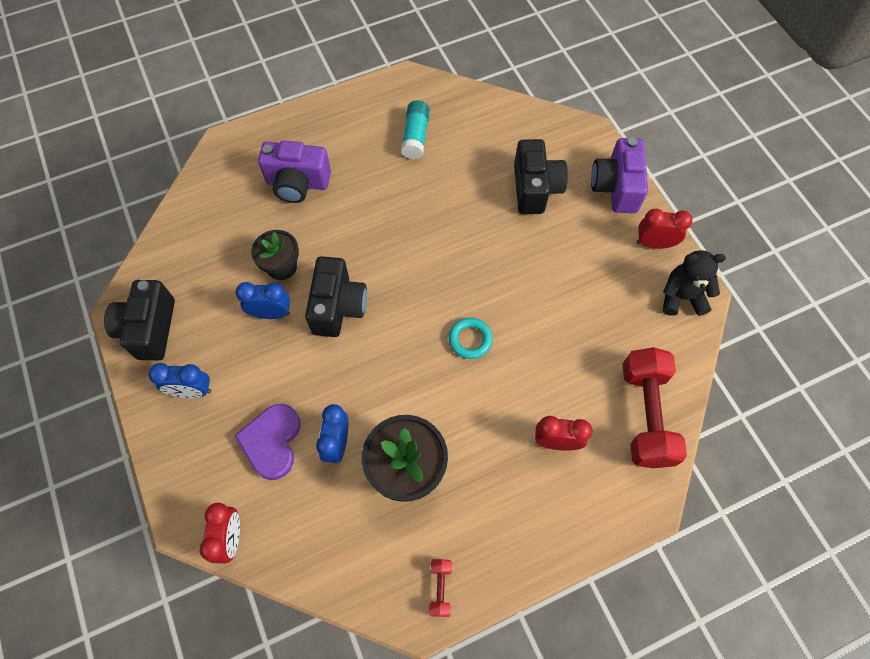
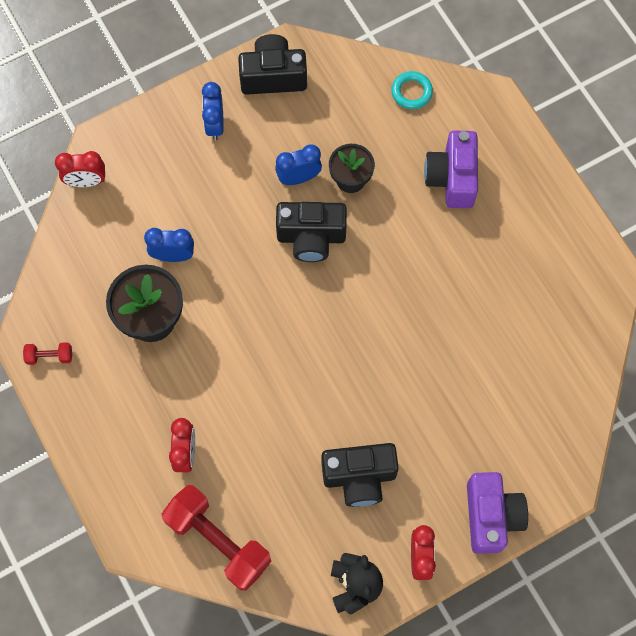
camera: 85 degrees right, 5 degrees up
purple heart [234,404,300,480] -> none
blue clock [235,282,290,319] -> blue clock turned 105 degrees counterclockwise [275,144,322,185]
turquoise glue stick [401,100,430,160] -> none
turquoise ring [448,318,493,359] -> turquoise ring moved to [391,71,433,109]
black camera [514,139,568,214] -> black camera moved to [321,443,399,507]
purple camera [591,137,648,213] -> purple camera turned 90 degrees clockwise [467,472,528,554]
red dumbbell [623,347,687,468] -> red dumbbell turned 45 degrees clockwise [162,485,271,591]

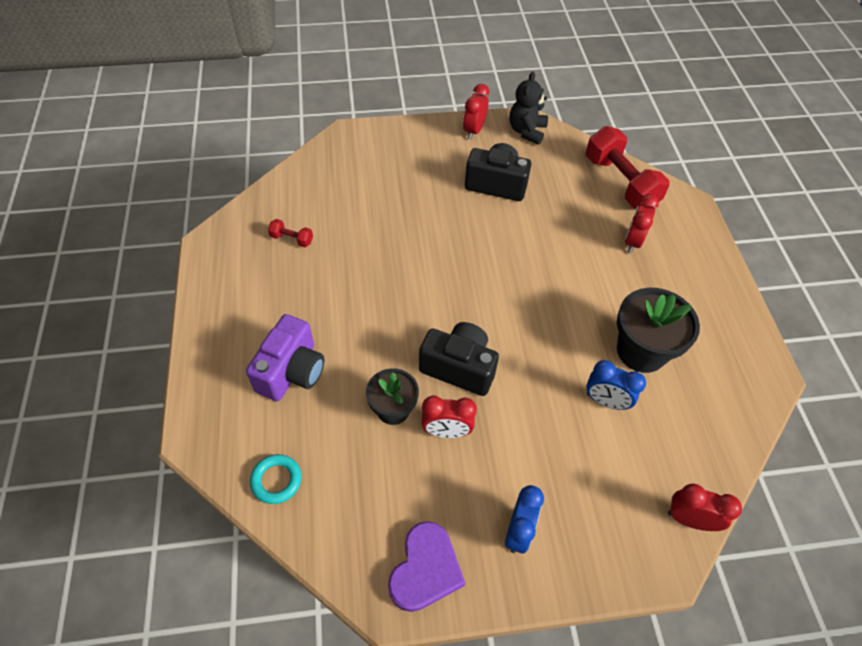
camera: 160 degrees left, 15 degrees down
red dumbbell [23,342,72,365] -> red dumbbell moved to [268,219,313,247]
black camera [238,34,307,95] -> purple heart [388,521,465,612]
blue clock [275,144,322,185] -> red clock [422,396,477,438]
purple camera [467,472,528,554] -> none

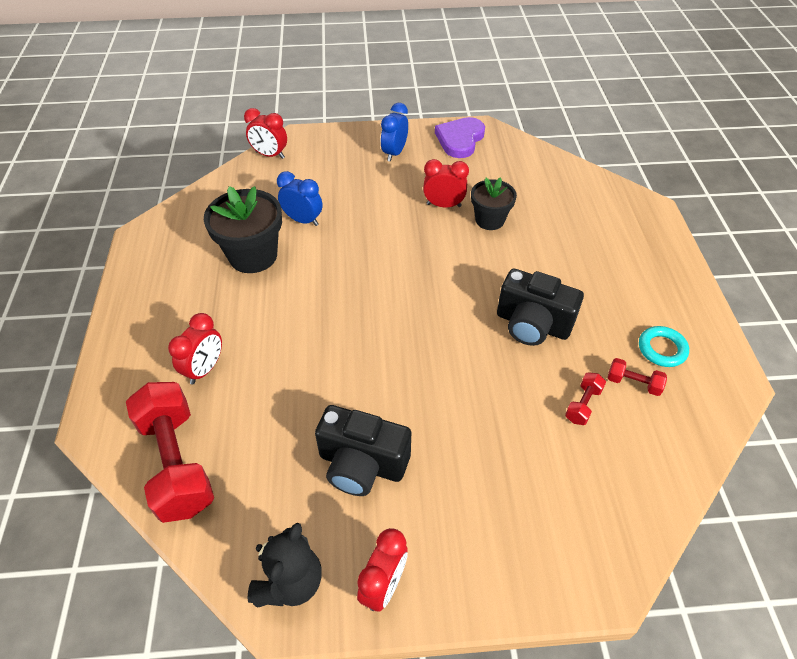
camera: 175 degrees left, 5 degrees down
purple camera [246,314,324,401] -> none
turquoise ring [250,454,301,504] -> turquoise ring moved to [639,326,689,367]
black camera [419,322,499,396] -> black camera moved to [497,269,584,346]
none -> red dumbbell [565,372,606,425]

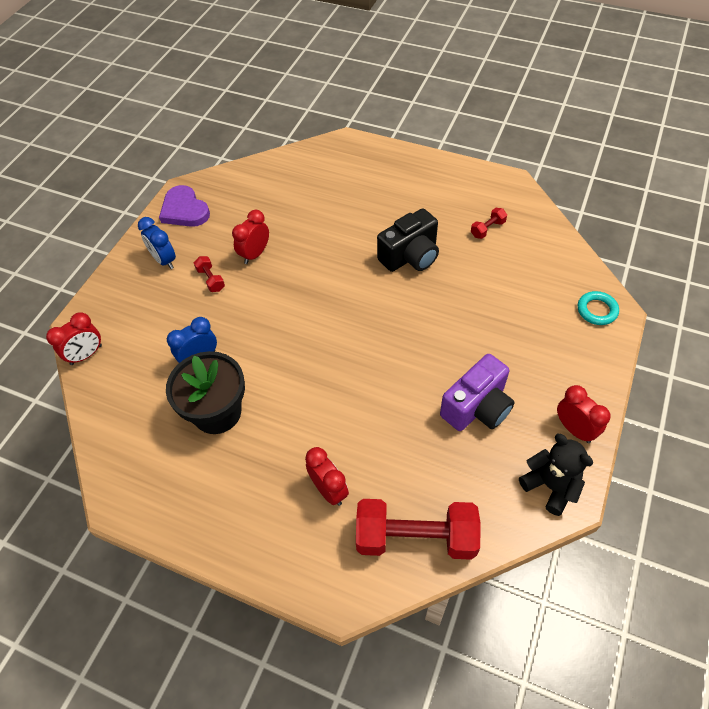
camera: 60 degrees left, 5 degrees up
black camera [315,405,411,496] -> purple camera [440,354,515,431]
black flower pot [471,177,517,230] -> none
red dumbbell [565,372,606,425] -> red dumbbell moved to [194,256,225,292]
turquoise ring [639,326,689,367] -> turquoise ring moved to [578,291,619,325]

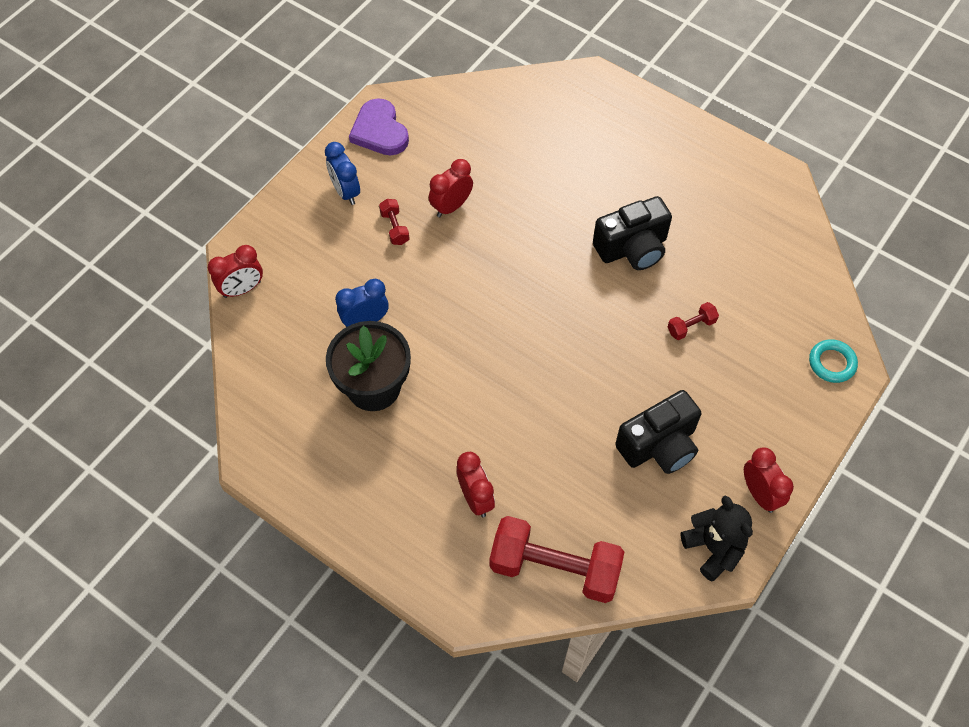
camera: 10 degrees right, 5 degrees up
purple camera [440,354,515,431] -> black camera [615,390,701,474]
red dumbbell [471,208,507,239] -> red dumbbell moved to [668,302,719,340]

